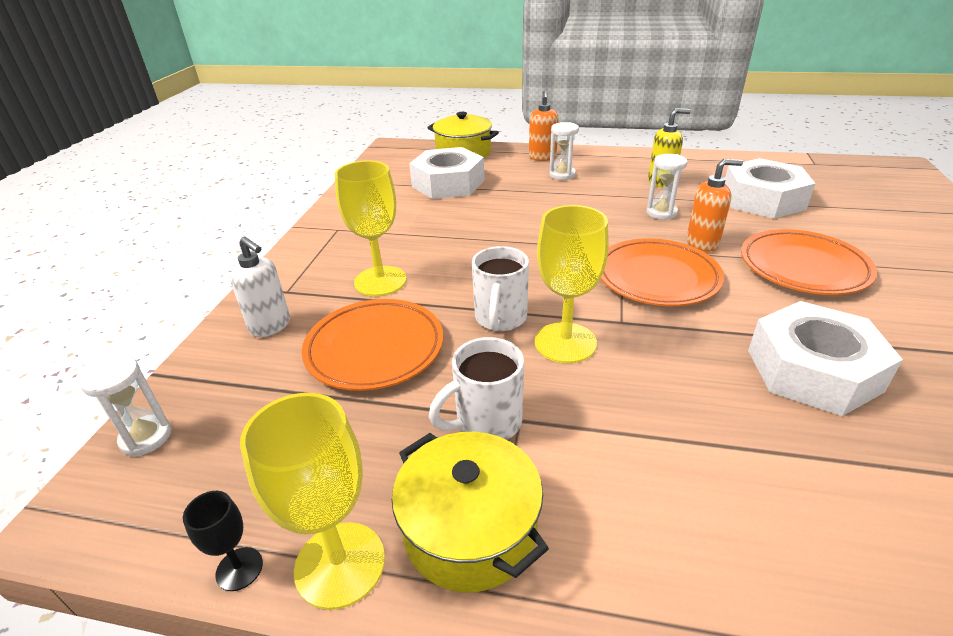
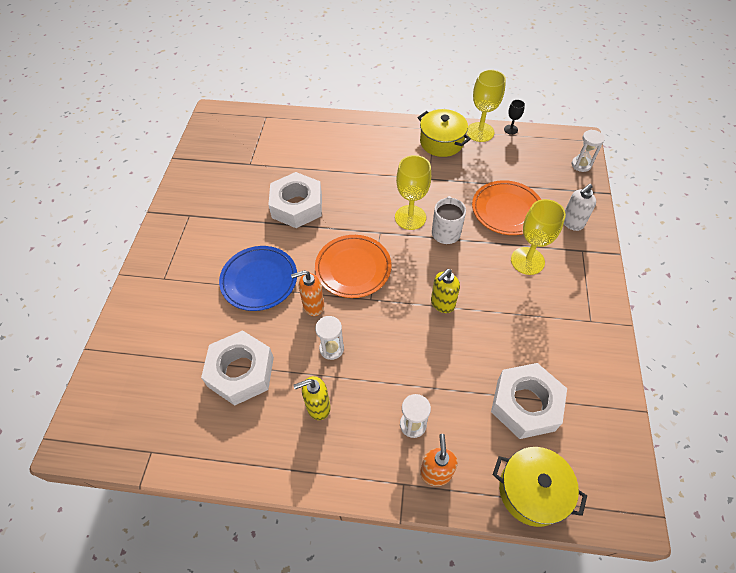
camera: 175 degrees right, 20 degrees up
white soap dispenser [230,237,290,337] -> white soap dispenser turned 75 degrees counterclockwise [564,184,596,231]
white mug [429,337,524,440] -> none
orange plate [741,229,877,295] -> blue plate [219,246,297,311]
none -> yellow soap dispenser [431,269,460,313]

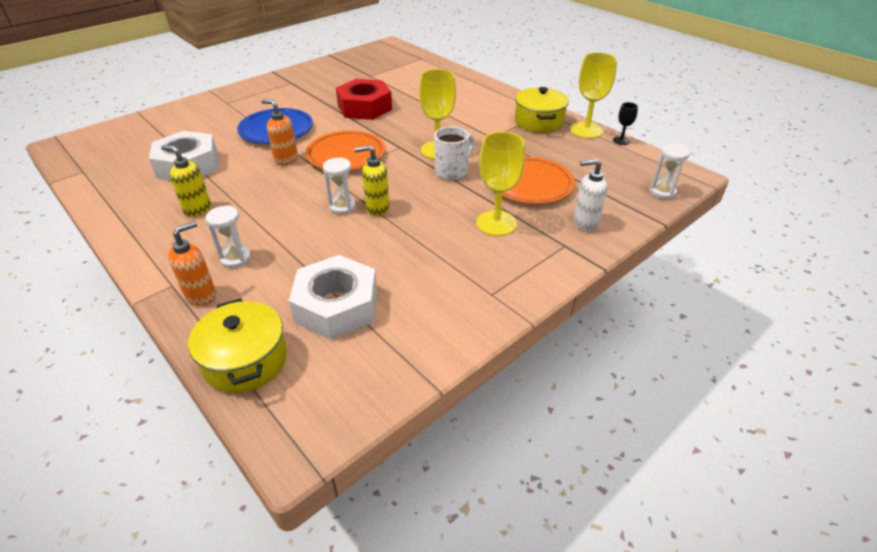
camera: 40 degrees right, 15 degrees down
white nut [268,172,322,228] -> red nut [336,79,392,120]
white hourglass [315,316,344,360] -> white hourglass moved to [323,157,356,215]

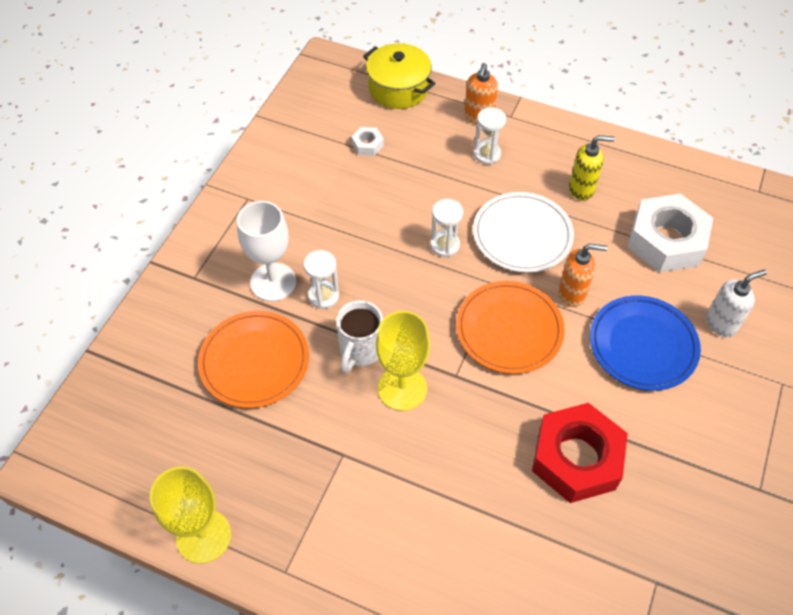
camera: 155 degrees right, 15 degrees up
white nut [289,255,377,340] -> white nut [351,127,384,156], size x0.42
yellow soap dispenser [354,145,390,216] -> none
yellow goblet [476,132,525,236] -> white goblet [237,201,296,301]
yellow pot [515,87,569,133] -> none
white soap dispenser [574,159,608,231] -> white soap dispenser moved to [706,269,767,337]
black goblet [613,102,638,145] -> none
white hourglass [650,144,690,199] -> white hourglass moved to [304,250,339,309]
none -> white plate [473,192,574,273]

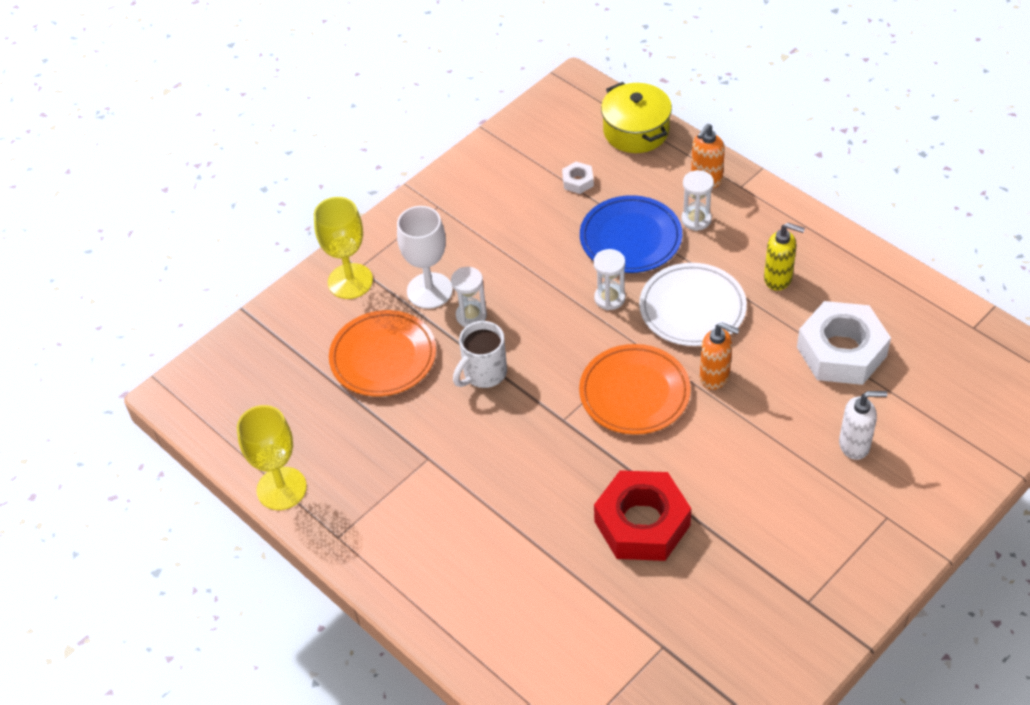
camera: 25 degrees right, 5 degrees down
yellow goblet [376,311,430,411] -> yellow goblet moved to [314,197,373,299]
blue plate [590,296,701,391] -> blue plate moved to [580,195,682,273]

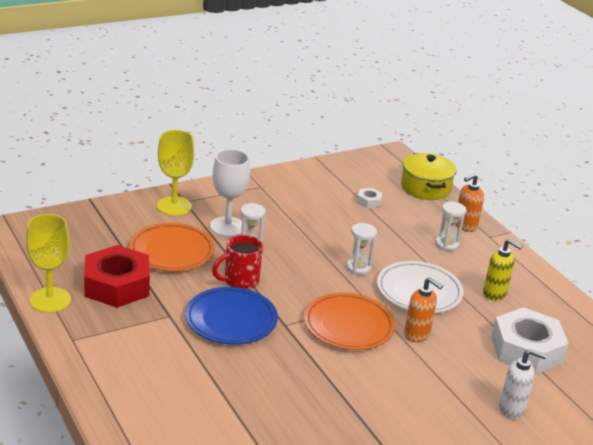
camera: 10 degrees right, 20 degrees down
white mug [453,321,507,388] -> red mug [212,235,263,290]
blue plate [580,195,682,273] -> blue plate moved to [185,287,278,345]
red nut [594,470,691,561] -> red nut moved to [84,245,150,308]

